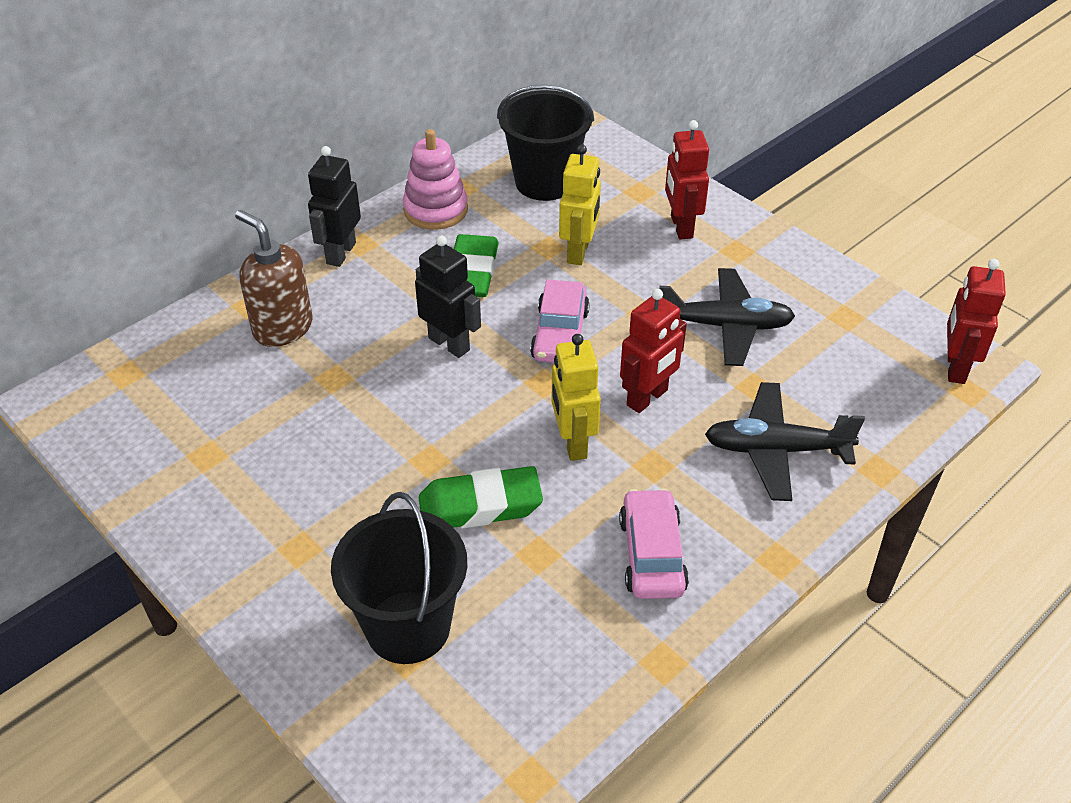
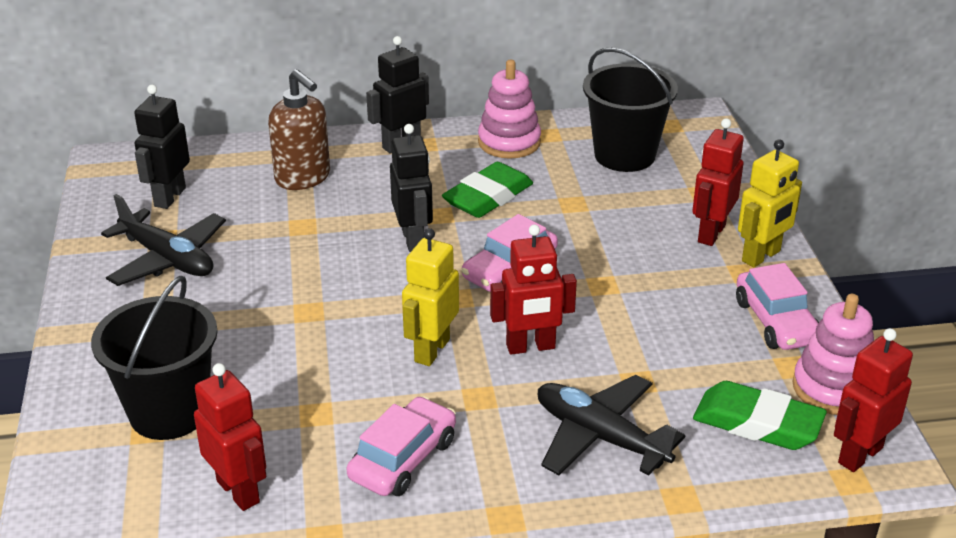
camera: 35 degrees right, 10 degrees down
brown soap dispenser [235,210,313,347] -> brown soap dispenser turned 150 degrees clockwise [268,69,330,190]
green eraser [419,466,543,528] -> green eraser moved to [693,381,827,450]
yellow robot [559,145,601,265] -> yellow robot moved to [738,139,802,268]
black plane [659,268,795,366] -> black plane moved to [101,194,226,286]
none -> black robot [134,85,190,209]
none -> red robot [194,363,266,511]
none -> pink car [736,263,819,350]
none -> pink stacking toy [793,294,874,415]

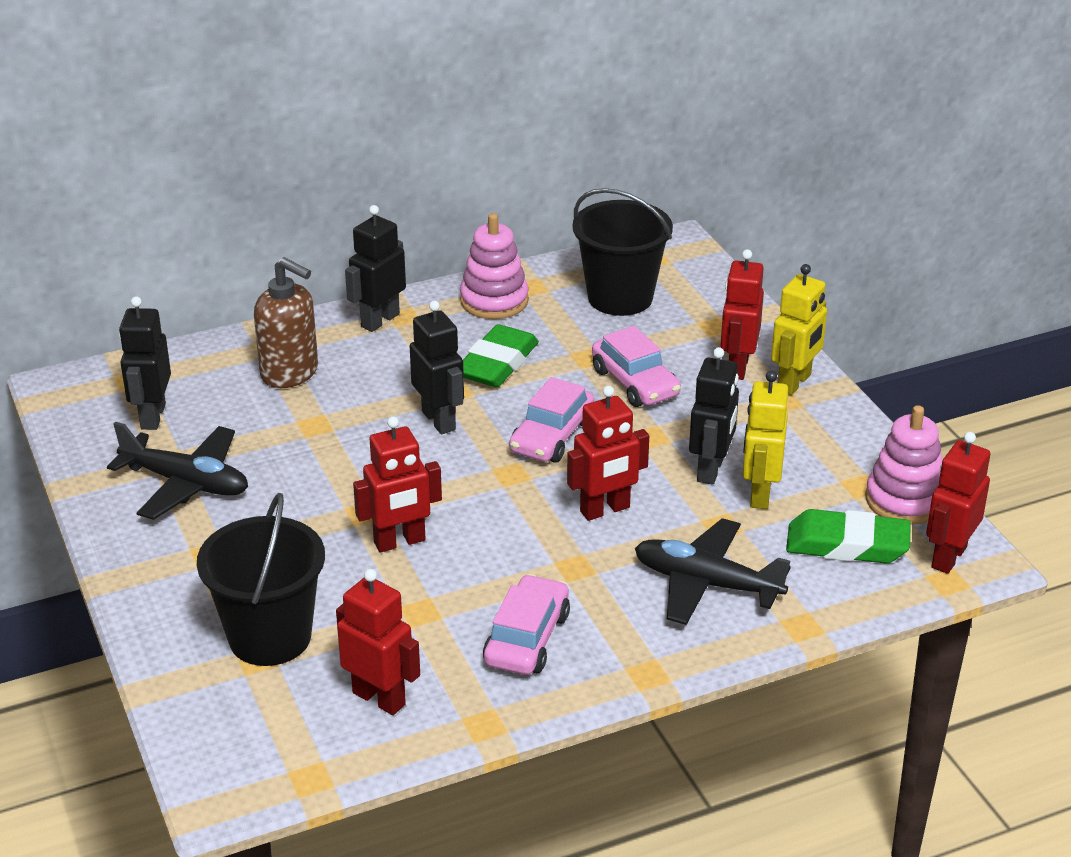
camera: 15 degrees left, 0 degrees up
yellow robot [402,228,459,366] -> yellow robot moved to [743,371,788,509]
pink car [736,263,819,350] -> pink car moved to [592,326,681,407]
none -> red robot [353,416,442,553]
none -> black robot [689,347,739,485]

